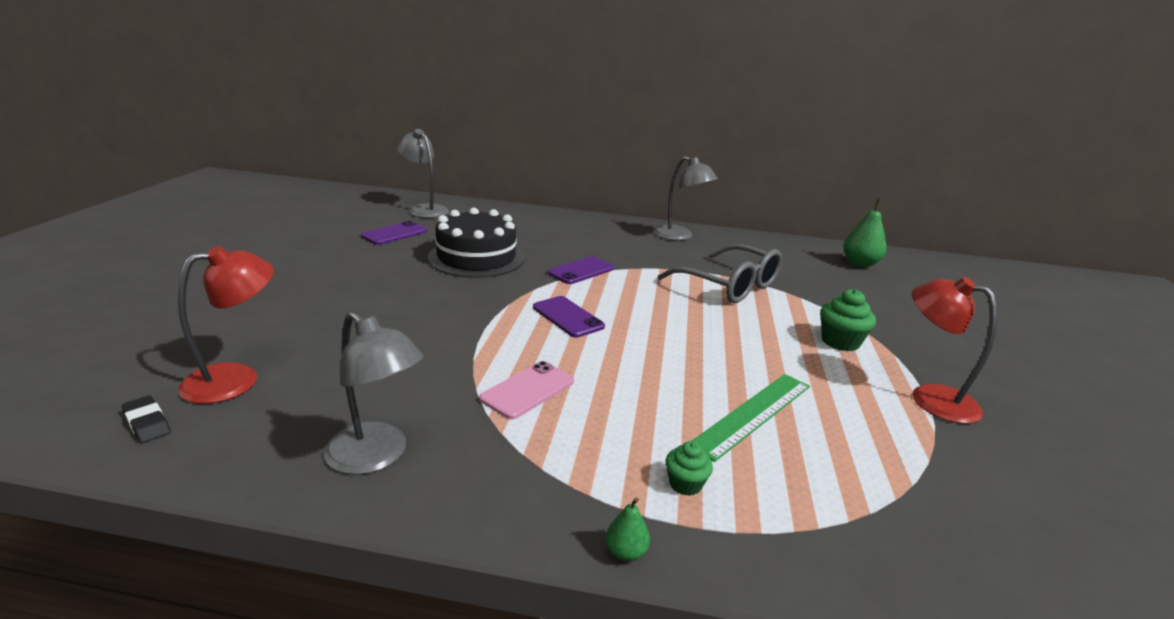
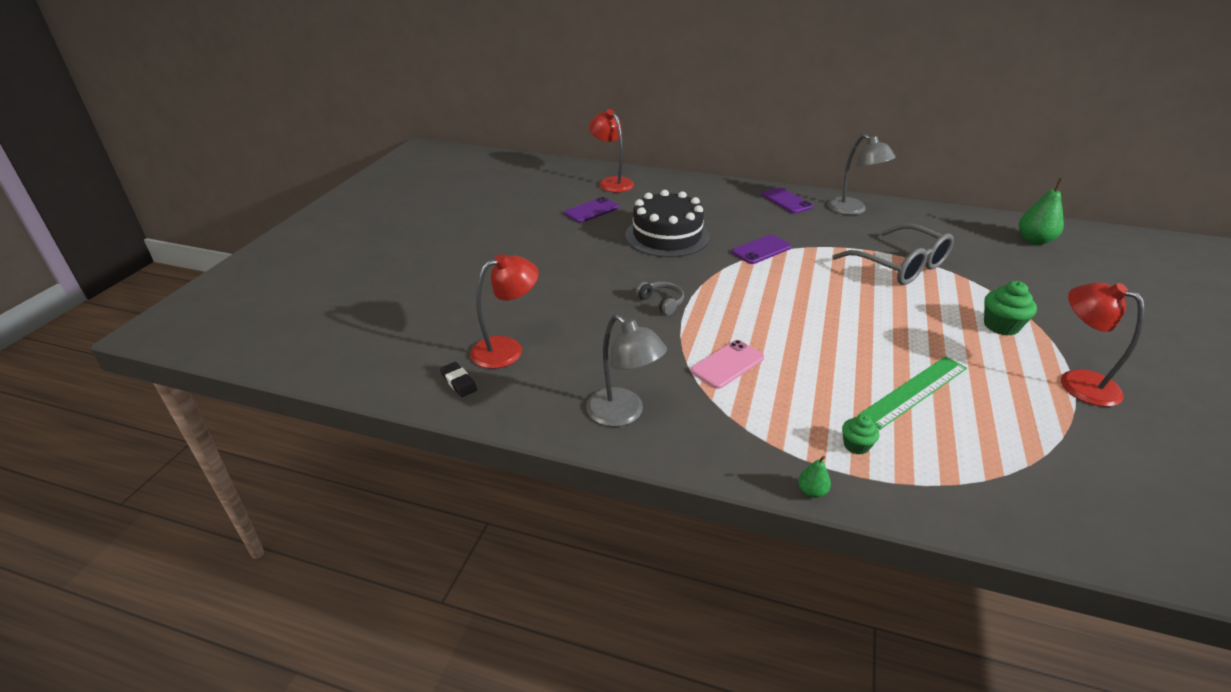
camera: 10 degrees right, 10 degrees up
grey lamp [397,129,449,218] -> red lamp [589,109,634,192]
purple phone [533,296,605,337] -> purple phone moved to [761,187,813,214]
none -> grey headphones [636,282,684,315]

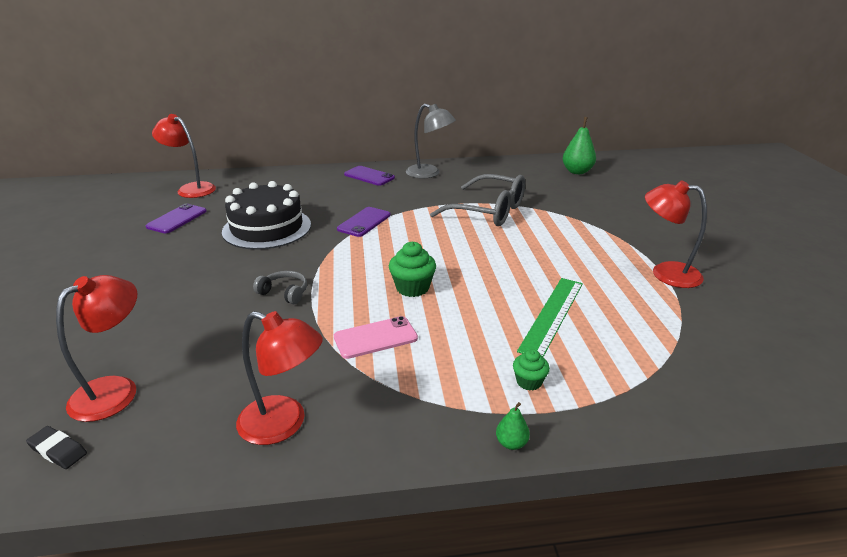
camera: 25 degrees left, 5 degrees down
grey lamp [586,314,667,427] -> red lamp [236,311,323,445]
pink phone [691,340,764,389] -> pink phone turned 45 degrees clockwise [334,316,418,359]
green cupcake [984,281,1037,336] -> green cupcake moved to [389,241,436,297]

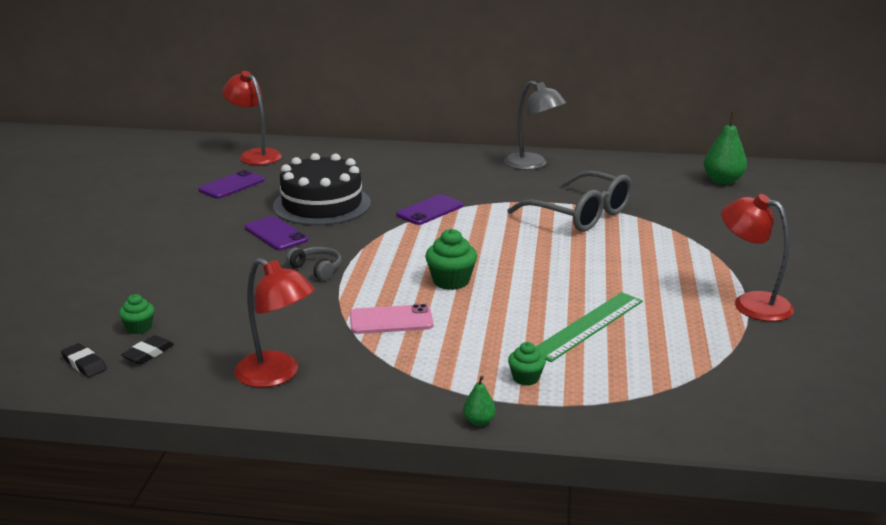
camera: 15 degrees right, 5 degrees down
red lamp [56,275,137,422] -> green cupcake [119,294,155,334]
purple phone [344,166,395,186] -> purple phone moved to [244,216,308,250]
none -> black eraser [121,335,174,365]

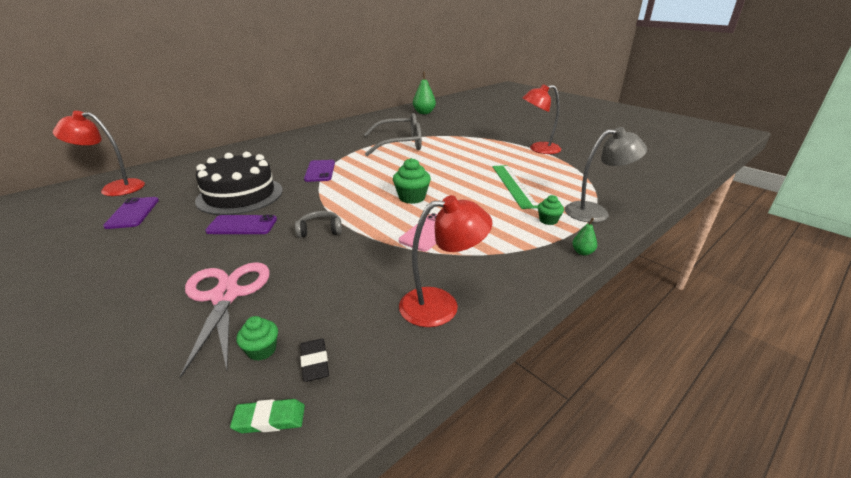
camera: 50 degrees left, 5 degrees up
black eraser [61,343,107,377] -> green eraser [230,399,305,433]
grey lamp [504,81,566,170] -> grey lamp moved to [565,127,647,223]
none -> pink scissors [180,262,270,378]

